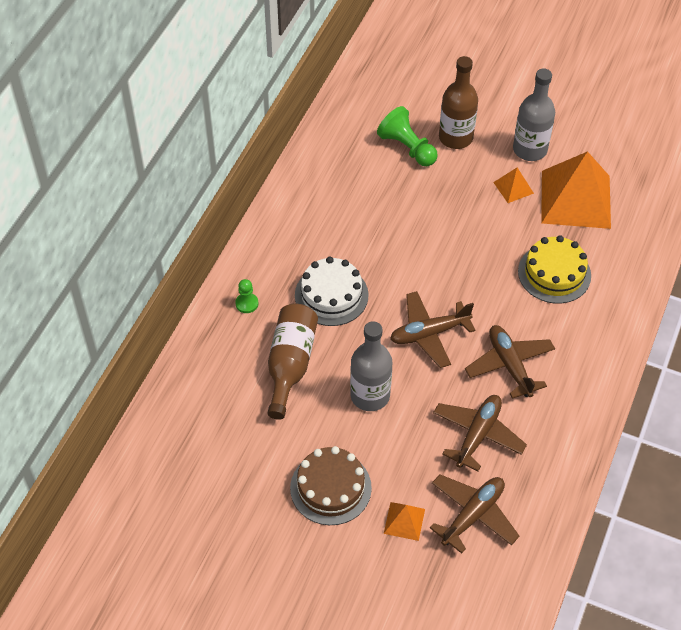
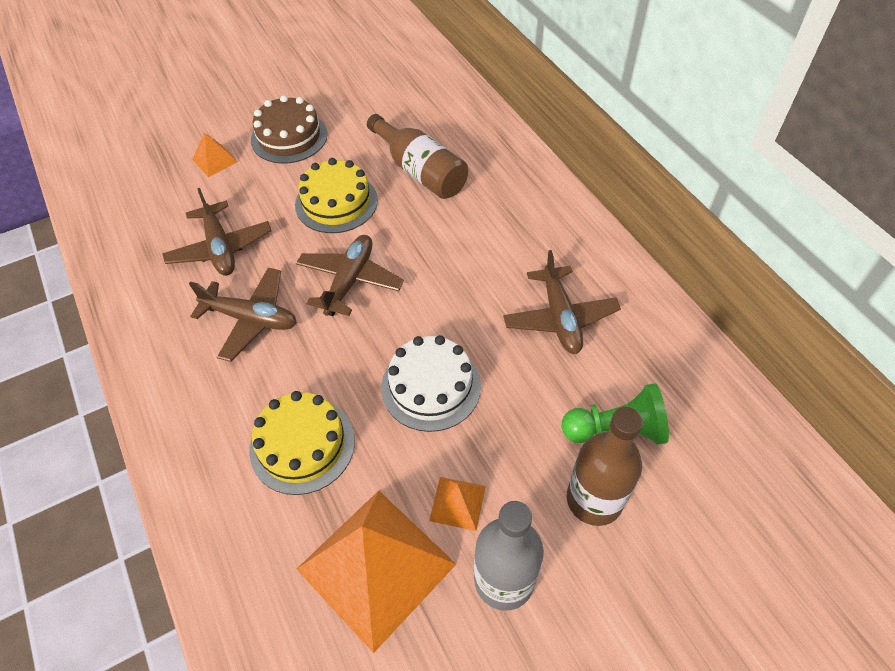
camera: 130 degrees right, 0 degrees up
green pawn [235,279,258,313] -> none
white cake [295,256,369,326] -> white cake moved to [381,335,481,432]
grey bottle [350,321,392,411] -> yellow cake [295,158,378,233]
brown plane [430,475,519,554] -> brown plane moved to [503,250,621,354]

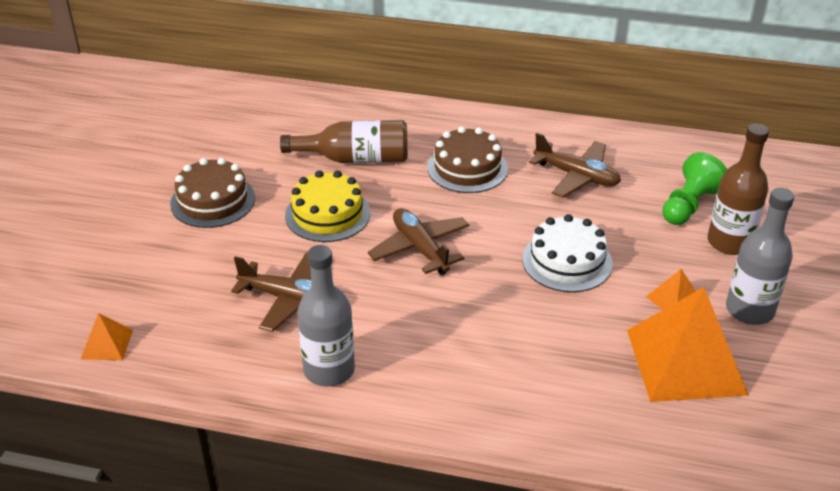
camera: 50 degrees left, 15 degrees down
brown plane [189,268,297,362] -> none
orange pyramid [192,133,238,177] -> orange pyramid moved to [81,313,133,360]
yellow cake [249,391,355,495] -> none
none -> grey bottle [297,245,355,387]
none -> brown cake [427,126,508,193]

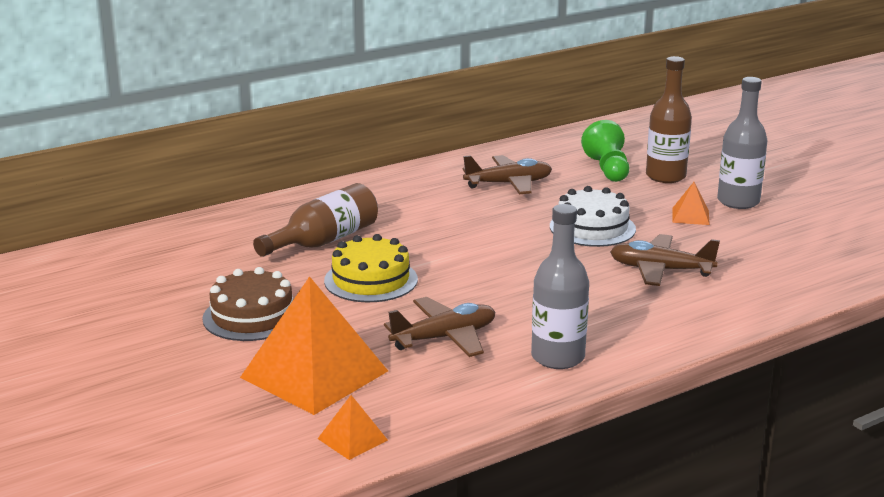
camera: 45 degrees left, 15 degrees down
brown plane [368,208,470,275] -> brown plane moved to [610,234,720,286]
brown cake [427,126,508,193] -> none
orange pyramid [627,287,749,402] -> orange pyramid moved to [240,276,388,415]

